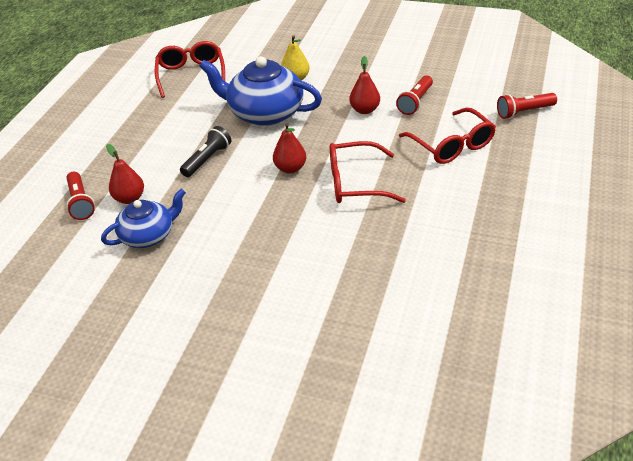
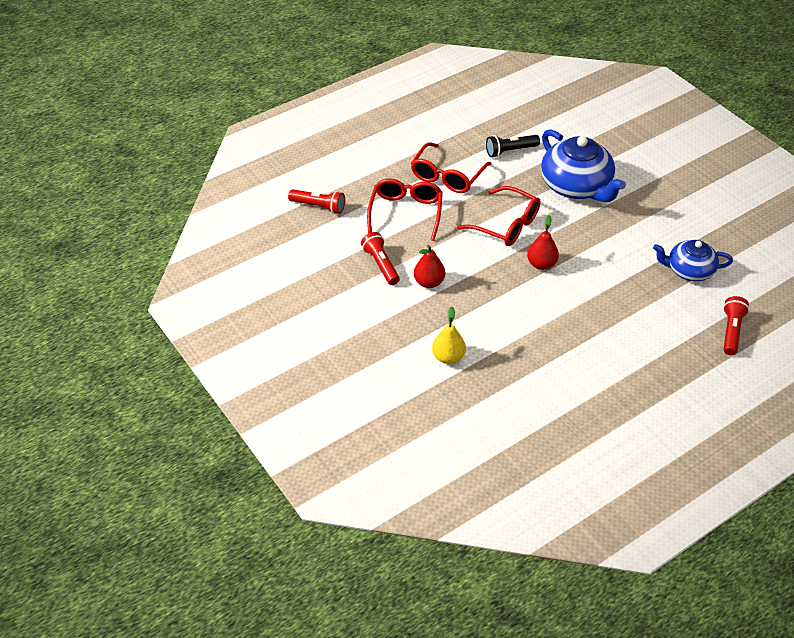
camera: 145 degrees left, 5 degrees up
red pear [106,144,144,204] -> none
red glasses [155,41,225,98] -> red glasses moved to [411,142,492,193]
black flashlight [180,126,231,177] -> black flashlight moved to [486,135,540,157]
blue teapot [199,56,322,126] -> blue teapot moved to [541,129,626,202]
red flashlight [396,75,433,115] -> red flashlight turned 90 degrees counterclockwise [361,232,400,285]

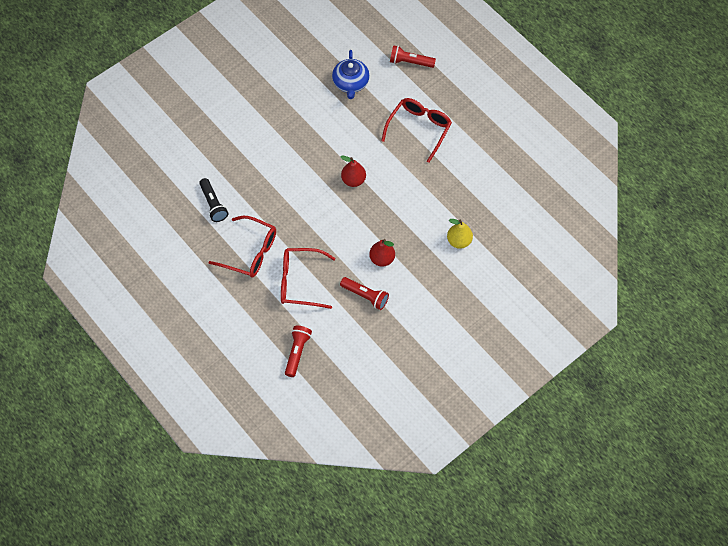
camera: 95 degrees left, 15 degrees up
red flashlight [361,232,400,285] -> red flashlight turned 120 degrees counterclockwise [340,277,389,310]
red glasses [457,186,541,246] -> red glasses moved to [381,98,452,163]
blue teapot [541,129,626,202] -> none

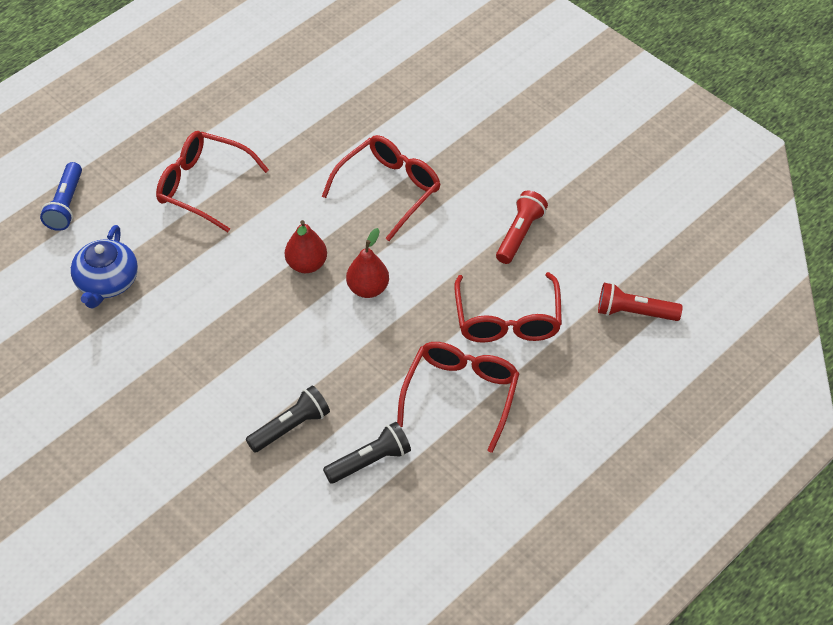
camera: 95 degrees left, 10 degrees down
blue teapot [332,50,370,99] -> blue teapot turned 105 degrees clockwise [71,225,138,309]
red pear [369,239,395,267] -> red pear moved to [346,228,389,298]
red flashlight [390,45,436,68] -> blue flashlight [40,162,82,231]
yellow pear [447,219,473,249] -> none
none -> black flashlight [246,386,330,453]
none -> red glasses [322,135,440,241]

